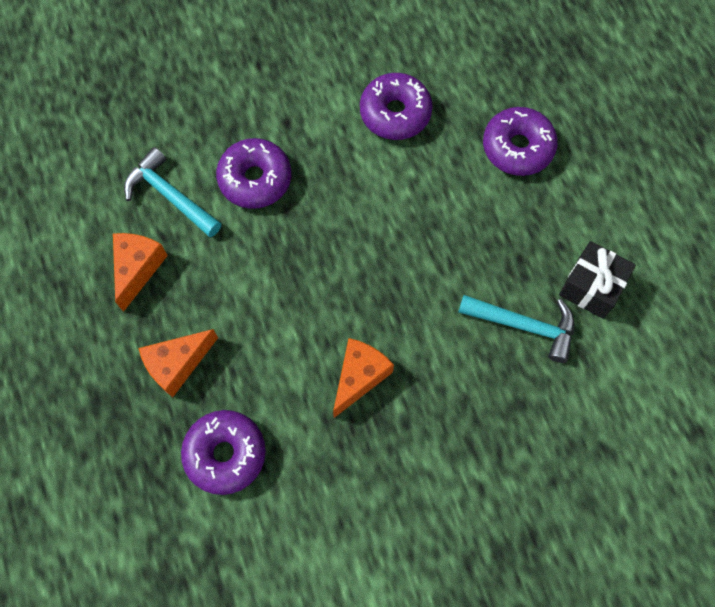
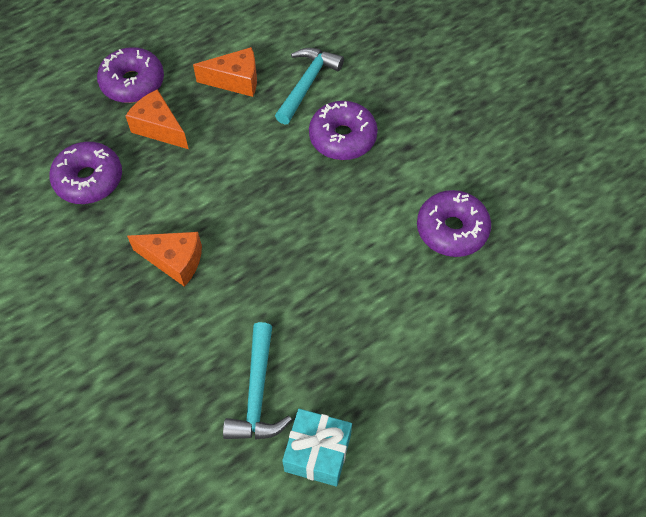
camera: 75 degrees right, 10 degrees down
purple donut [483,107,558,176] -> purple donut moved to [97,47,164,103]
black gift [559,241,636,319] -> turquoise gift [282,409,352,487]

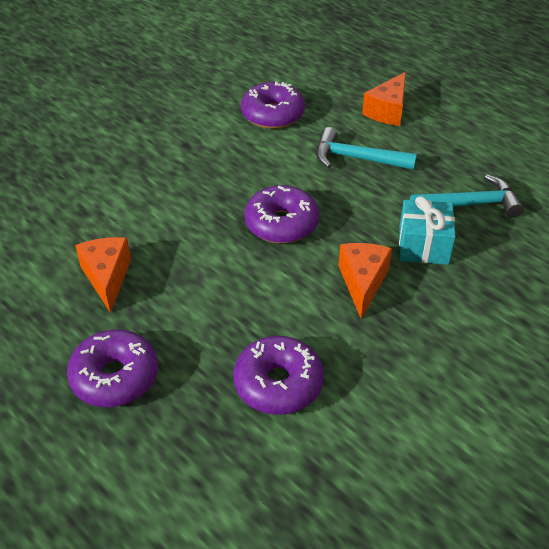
camera: 100 degrees left, 15 degrees down
orange cheese [126,89,189,149] -> orange cheese moved to [362,72,406,126]
turquoise hammer [275,48,344,125] -> turquoise hammer moved to [316,127,417,170]
turquoise gift [282,409,352,487] -> turquoise gift moved to [399,196,456,265]
purple donut [309,101,378,160] -> purple donut moved to [245,185,319,243]

